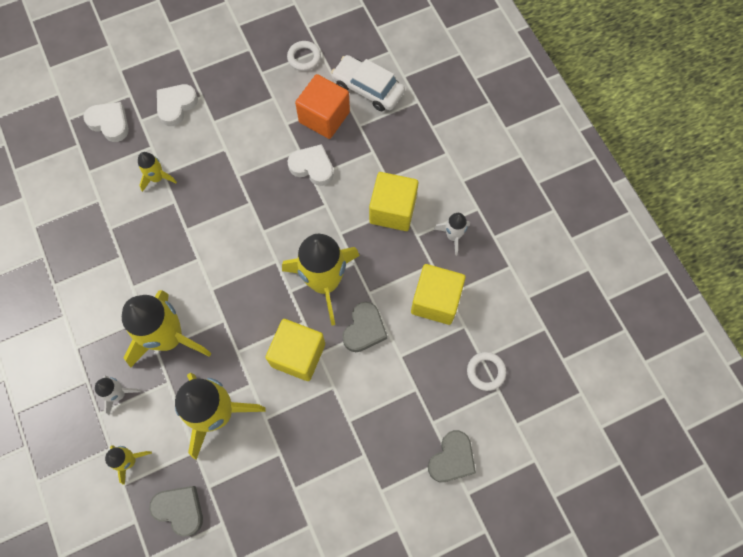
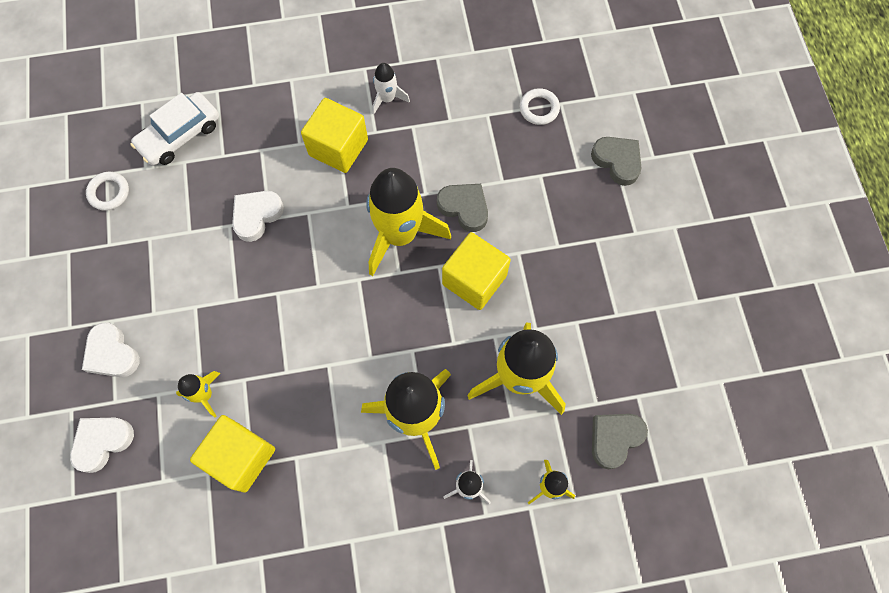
camera: 75 degrees left, 0 degrees up
orange cube [295,74,350,139] -> none
yellow cube [411,264,466,325] -> yellow cube moved to [190,415,275,493]

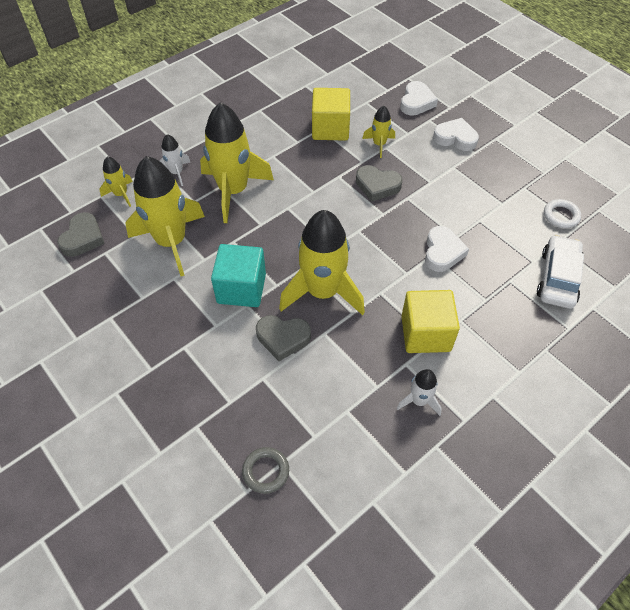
camera: 150 degrees right, 15 degrees down
yellow cube [442,232,511,310] -> turquoise cube [211,244,266,307]
white ring [520,88,560,125] -> grey ring [242,447,289,494]
grey heart [591,137,641,186] -> grey heart moved to [356,165,402,202]

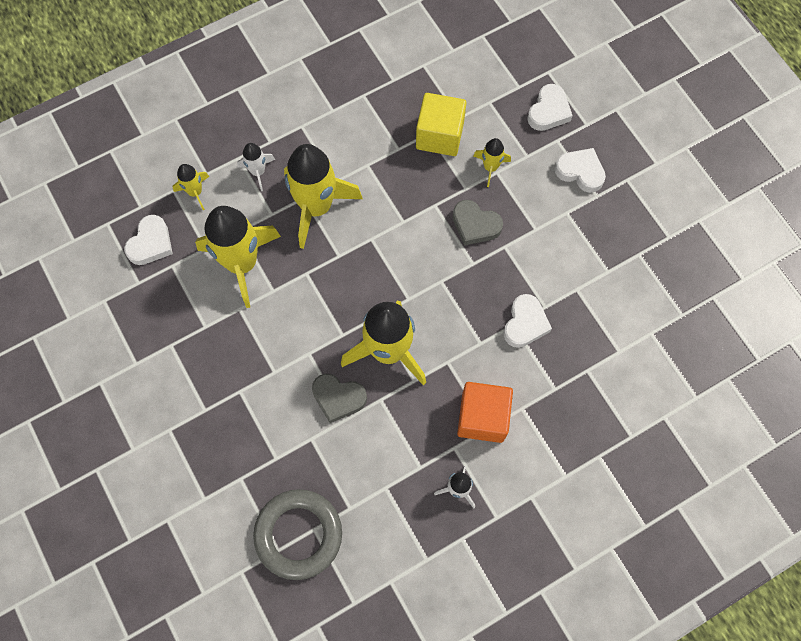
camera: 10 degrees right, 15 degrees up
grey heart [57,212,105,257] -> white heart [124,215,173,265]
turquoise cube [211,244,266,307] -> none
grey ring [242,447,289,494] -> grey ring [253,489,342,580], size x2.00
yellow cube [401,290,460,353] -> orange cube [457,382,513,443]
white car [537,235,584,309] -> none
white ring [544,199,581,229] -> none

